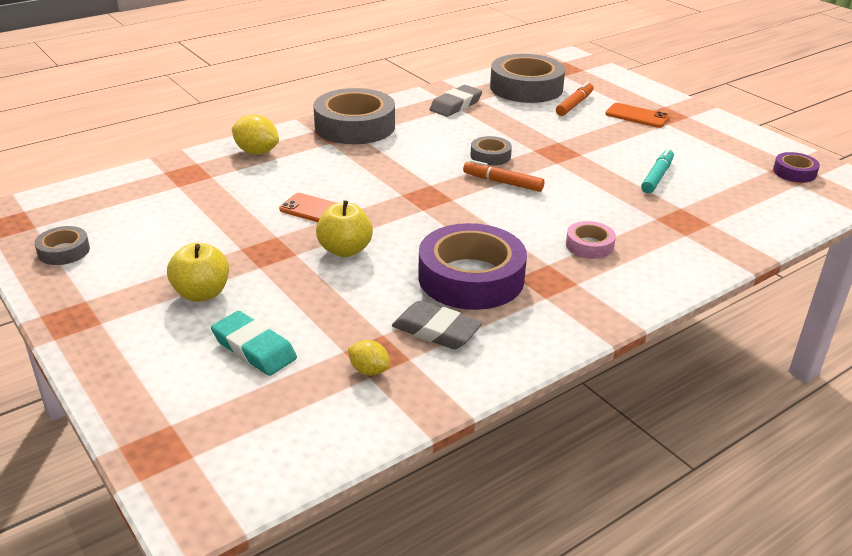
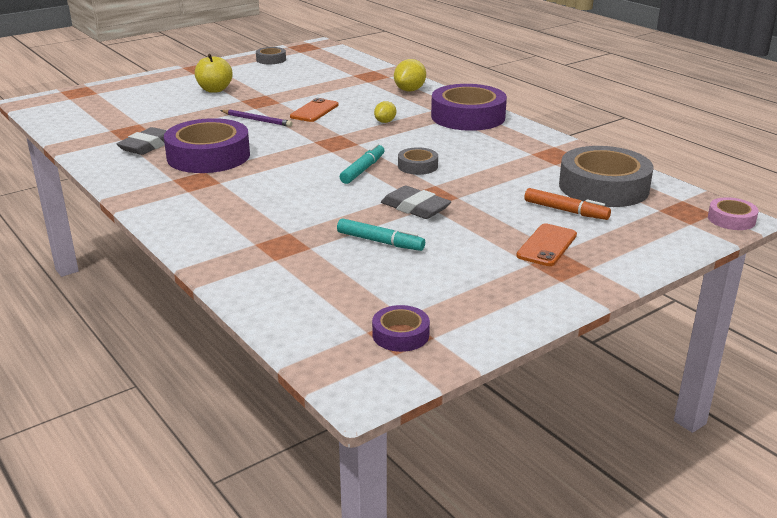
camera: 90 degrees right, 5 degrees down
turquoise eraser [211,311,297,376] -> none
grey tape [313,88,395,144] -> purple tape [431,84,507,131]
yellow apple [316,200,373,257] -> purple pencil [220,109,293,127]
yellow lemon [348,340,390,376] -> yellow lemon moved to [374,101,396,123]
grey eraser [429,85,482,117] -> grey eraser moved to [381,186,451,219]
orange marker [463,160,544,192] -> turquoise marker [340,143,385,184]
pink tape [566,221,616,259] -> pink tape moved to [708,197,759,230]

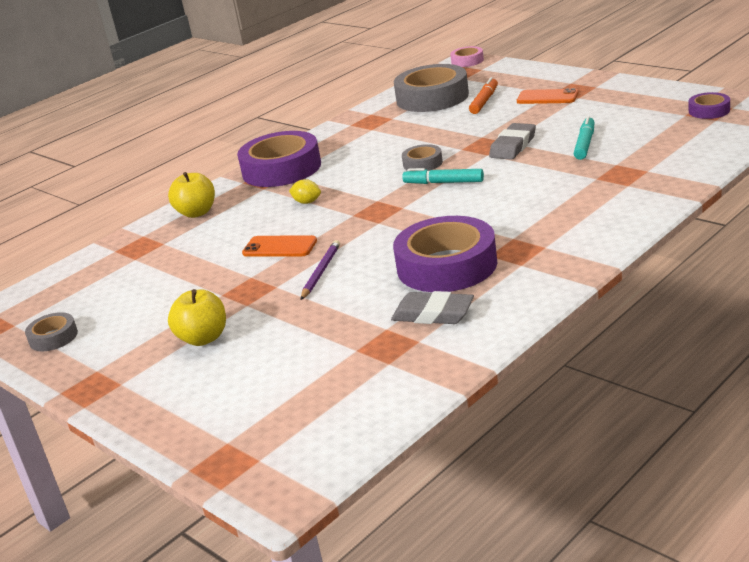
camera: 95 degrees left, 0 degrees up
yellow lemon [394,59,426,91] -> yellow apple [168,172,215,218]

